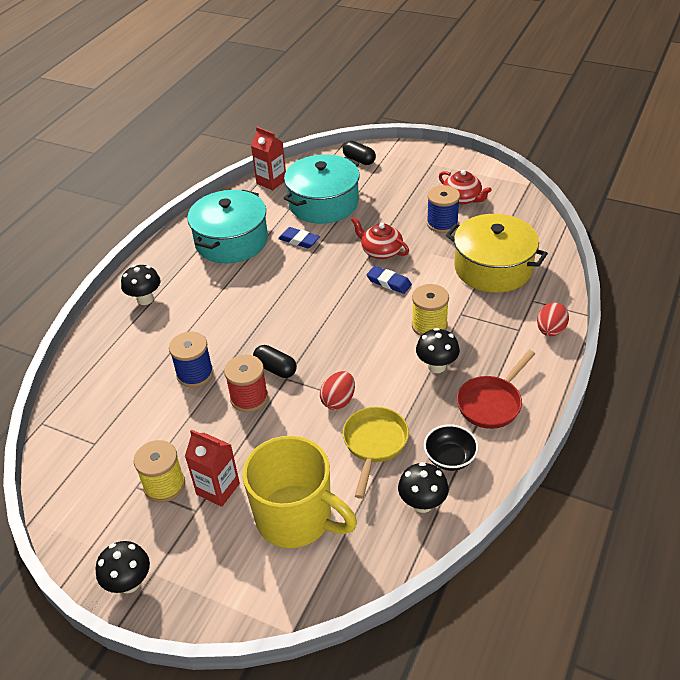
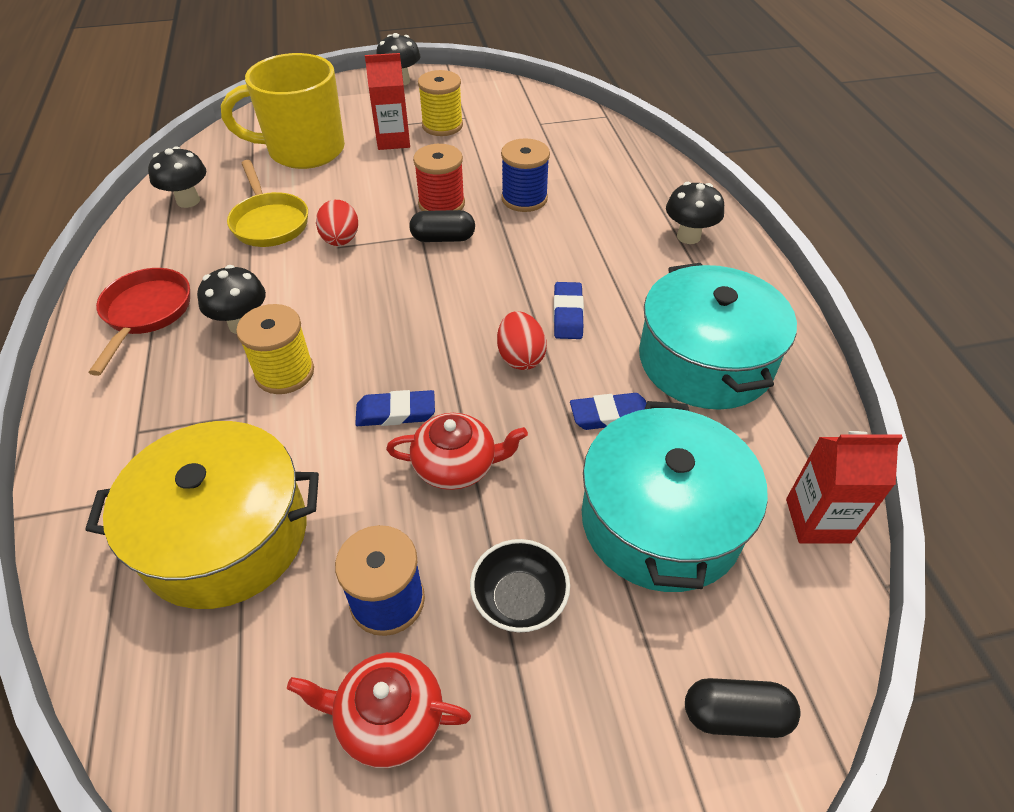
camera: 140 degrees right, 5 degrees up
black bowl [424,424,479,471] -> black bowl moved to [470,539,570,633]
red egg [537,302,569,336] -> red egg moved to [497,311,547,370]
none -> blue eraser [553,282,584,339]

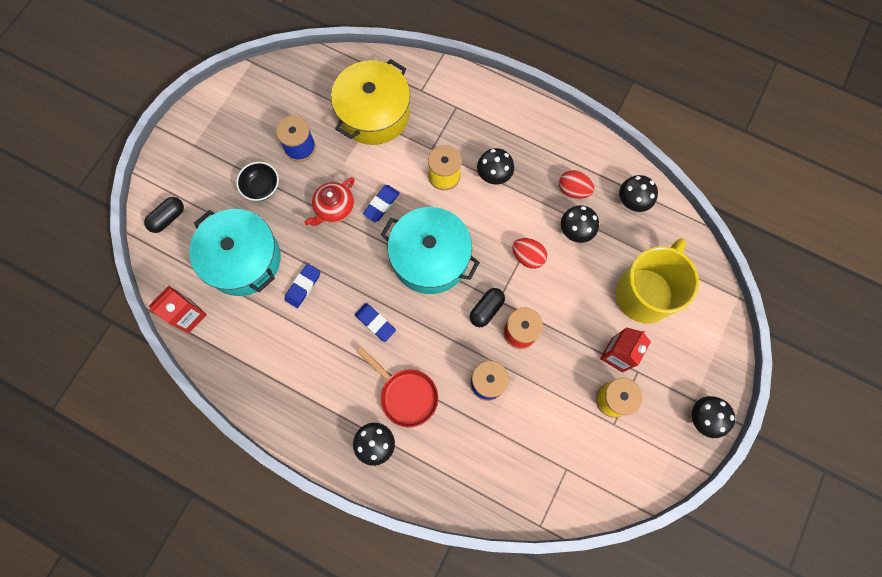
camera: 130 degrees right, 25 degrees up
red pan [88,268,190,376] -> red pan moved to [357,347,438,428]
yellow pan [227,160,308,247] -> black mushroom [561,205,599,243]
red teapot [287,652,471,768] -> none
red egg [497,311,547,370] -> red egg moved to [559,170,595,199]
turquoise pot [639,263,797,410] -> turquoise pot moved to [381,207,480,294]

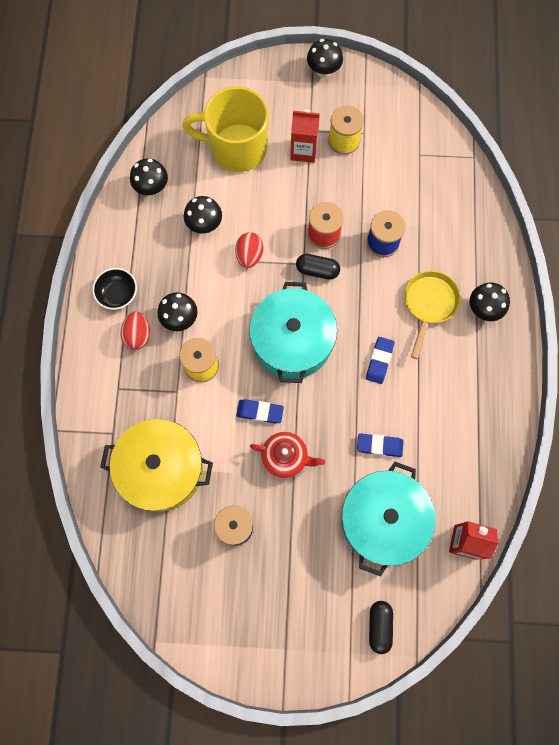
camera: 115 degrees left, 0 degrees up
black capsule [144,197,184,233] -> black capsule turned 75 degrees clockwise [369,601,393,654]
black bowl [236,162,279,201] -> black bowl moved to [92,268,137,310]
red pan [357,347,438,428] -> yellow pan [405,271,460,359]
red egg [559,170,595,199] -> red egg moved to [120,311,150,350]

